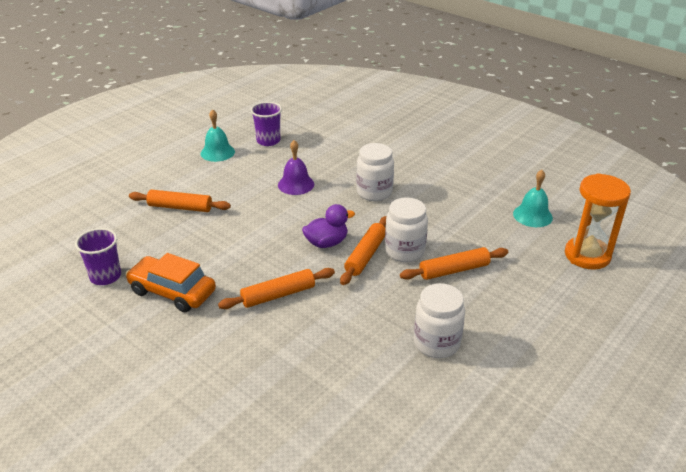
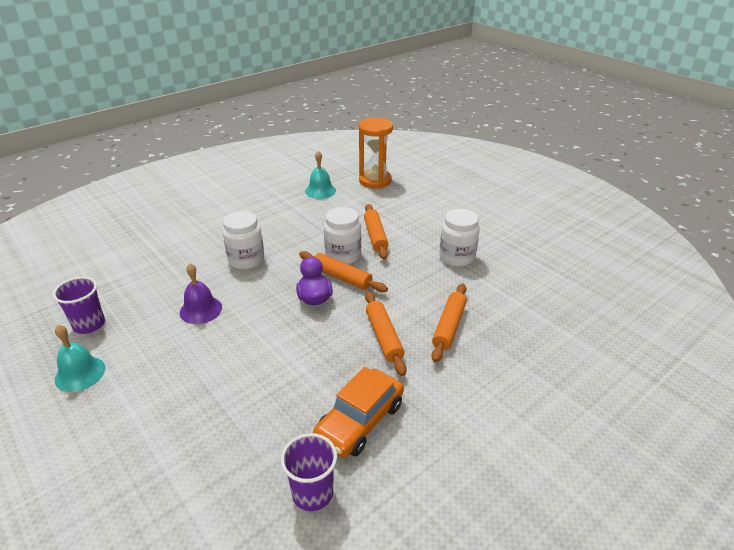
camera: 80 degrees left, 0 degrees up
orange rolling pin [129,190,231,212] -> orange rolling pin moved to [431,283,467,363]

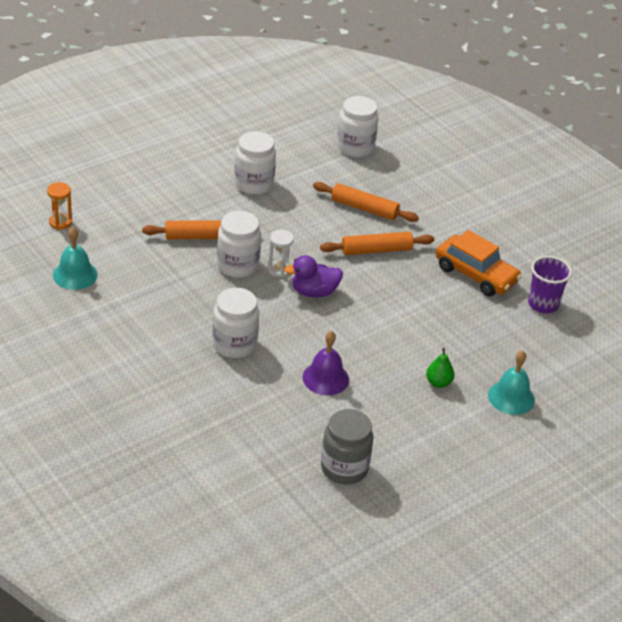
camera: 90 degrees left, 5 degrees up
purple cup [53,277,105,334] -> grey jar [321,409,373,485]
turquoise bell [55,325,105,392] -> turquoise bell moved to [488,350,535,415]
orange rolling pin [299,251,388,292] -> white hourglass [268,230,294,278]
orange hourglass [359,118,393,189] -> orange hourglass [47,182,72,230], size x0.50
none -> white jar [337,96,378,157]
none -> green pear [426,348,455,388]

